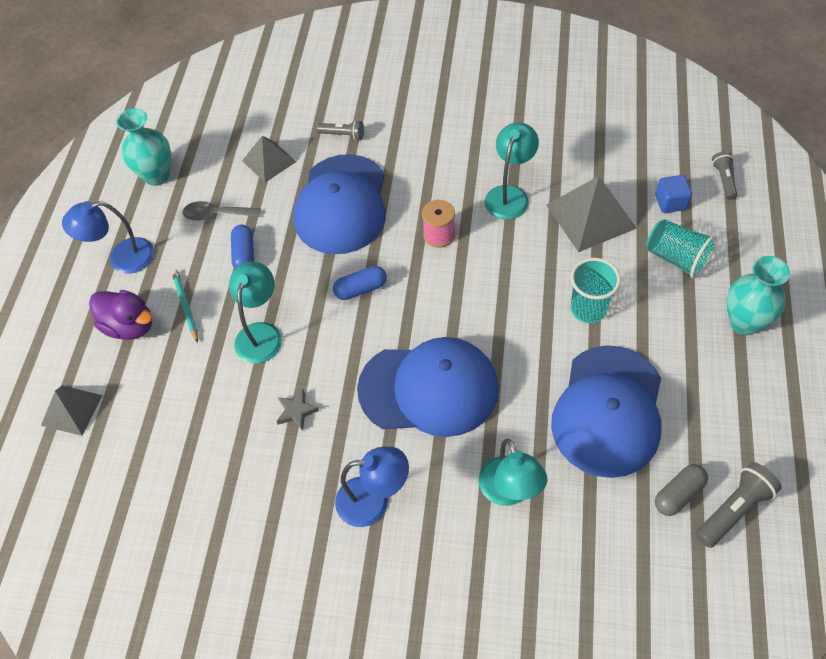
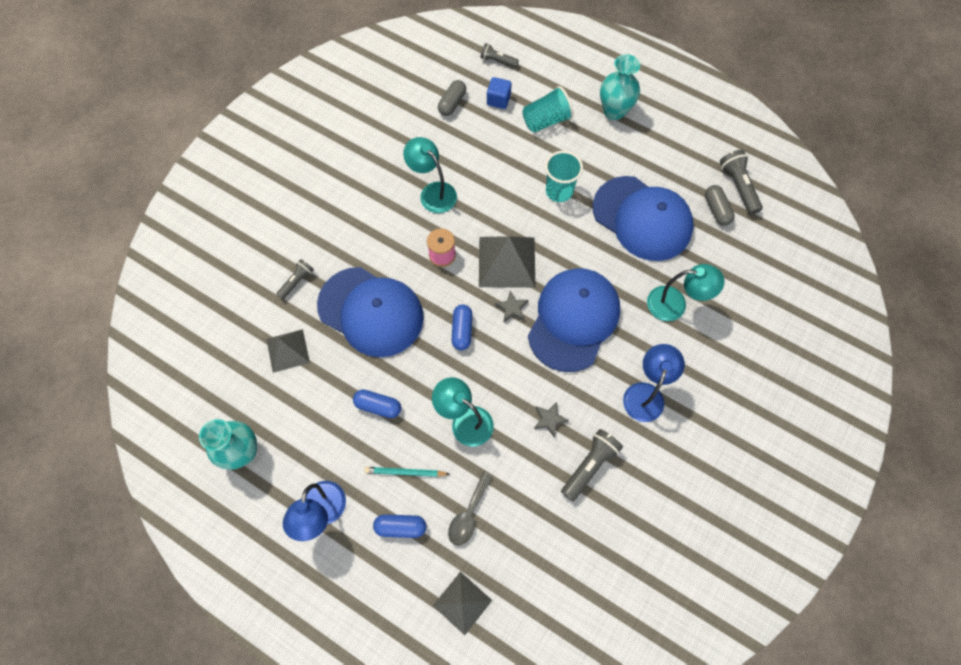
camera: 70 degrees left, 10 degrees up
purple duck [89,290,152,340] -> blue capsule [373,514,426,538]
grey spoon [182,201,260,221] -> grey spoon moved to [448,472,493,546]
grey pyramid [546,176,637,252] -> grey pyramid moved to [479,236,535,288]
none -> grey capsule [438,80,466,116]
none -> grey star [495,291,528,322]
none -> grey flashlight [561,429,623,501]

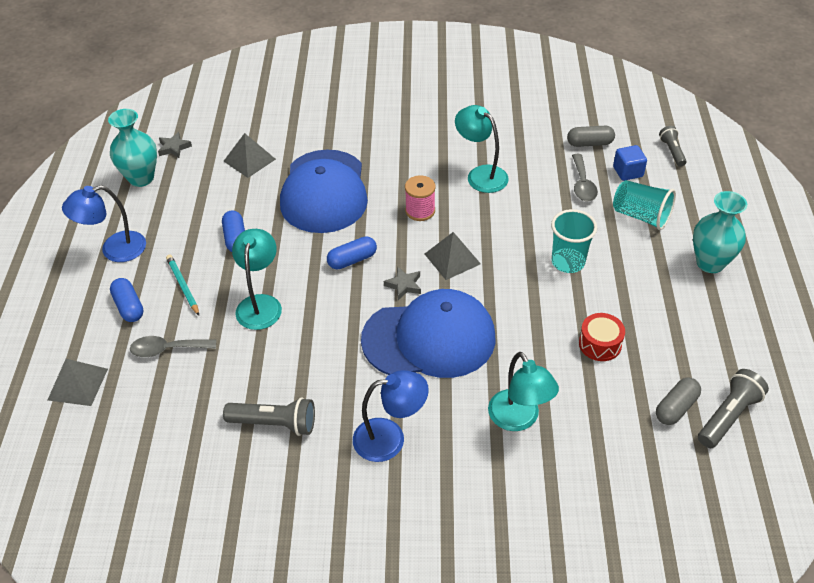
camera: 60 degrees right, 20 degrees down
grey flashlight [276,259,314,300] -> none
turquoise lamp [403,137,457,213] -> turquoise lamp turned 60 degrees counterclockwise [455,105,509,193]
grey pyramid [479,236,535,288] -> grey pyramid [425,232,481,280], size x0.64
grey star [534,402,569,437] -> grey star moved to [158,132,192,158]
blue cap [593,176,694,261] -> red drum [579,313,625,361]
none -> grey spoon [572,154,598,201]

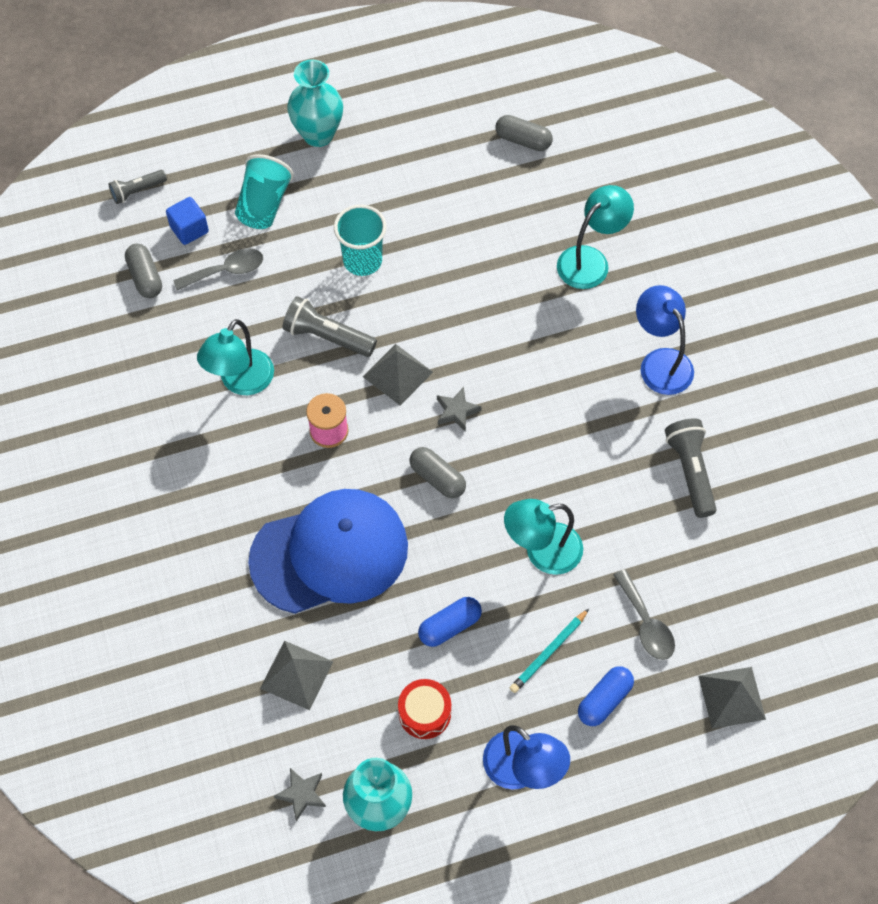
camera: 110 degrees left, 15 degrees up
blue capsule [327,236,377,269] -> grey capsule [409,447,466,499]
blue cap [361,289,496,378] -> none
red drum [579,313,625,361] -> red drum moved to [398,679,451,739]
grey flashlight [698,369,769,448] -> grey flashlight moved to [283,296,377,357]

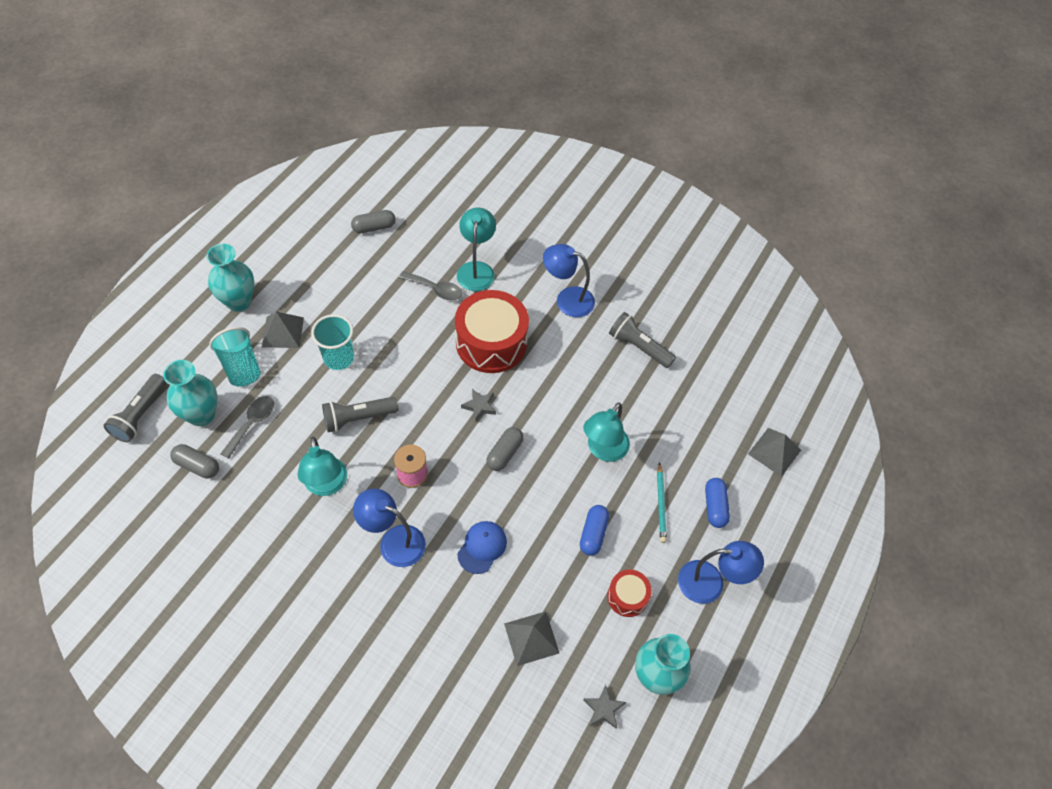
camera: 45 degrees left, 5 degrees down
grey flashlight [109,170,167,204] -> grey flashlight [103,374,166,442], size x1.56
blue cube [166,197,209,245] -> turquoise vase [163,360,218,426]
blue cap [248,489,408,614] -> blue cap [457,521,507,574], size x0.45
grey pyramid [363,344,433,406] -> grey pyramid moved to [262,312,304,348]
grey capsule [409,447,466,499] -> grey capsule turned 60 degrees counterclockwise [486,427,524,471]
grey spoon [613,569,675,660] -> grey spoon moved to [399,271,462,301]
none -> blue lamp [353,489,426,567]
none -> red drum [455,290,529,373]

